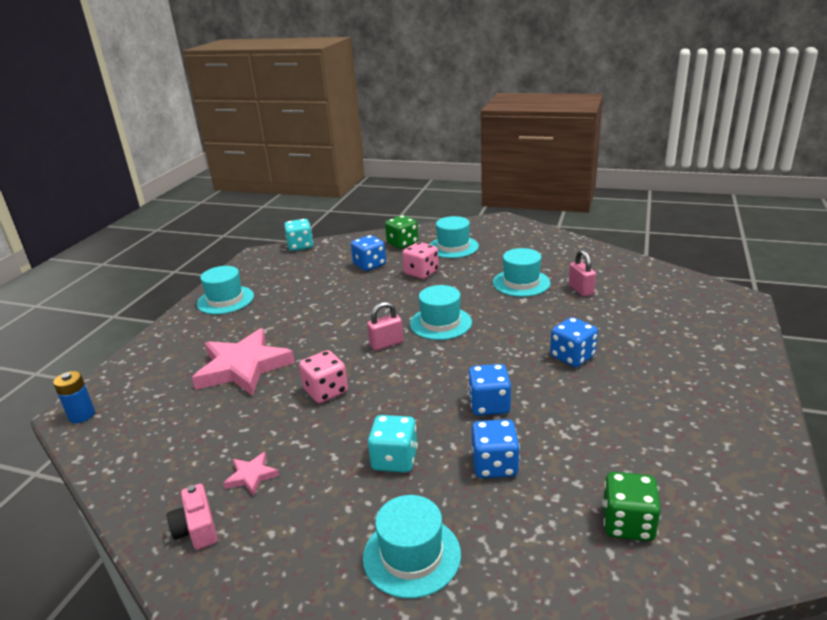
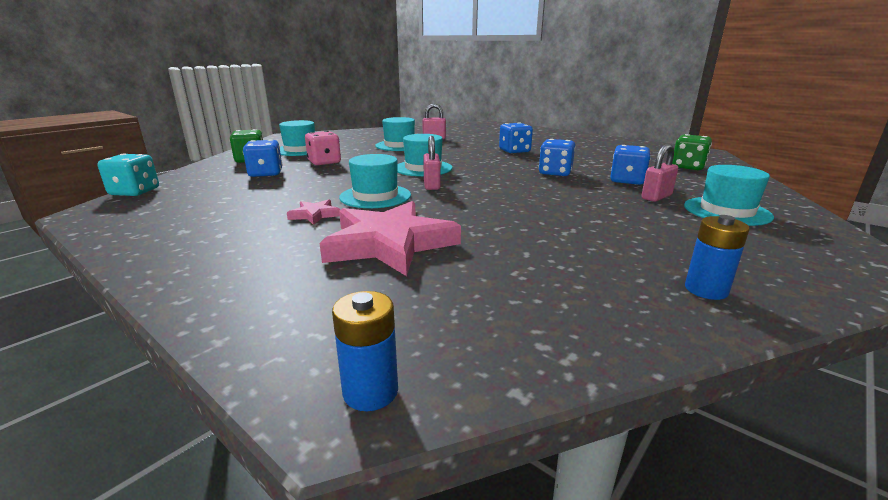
camera: 70 degrees left, 5 degrees down
pink camera [167,484,217,550] -> blue battery [685,215,750,300]
turquoise hat [197,266,254,314] -> turquoise hat moved to [339,154,411,208]
pink star [223,452,279,496] -> pink star moved to [287,199,340,225]
pink dice [299,350,348,403] -> none
turquoise dice [368,415,418,473] -> none
none -> pink padlock [641,144,678,202]

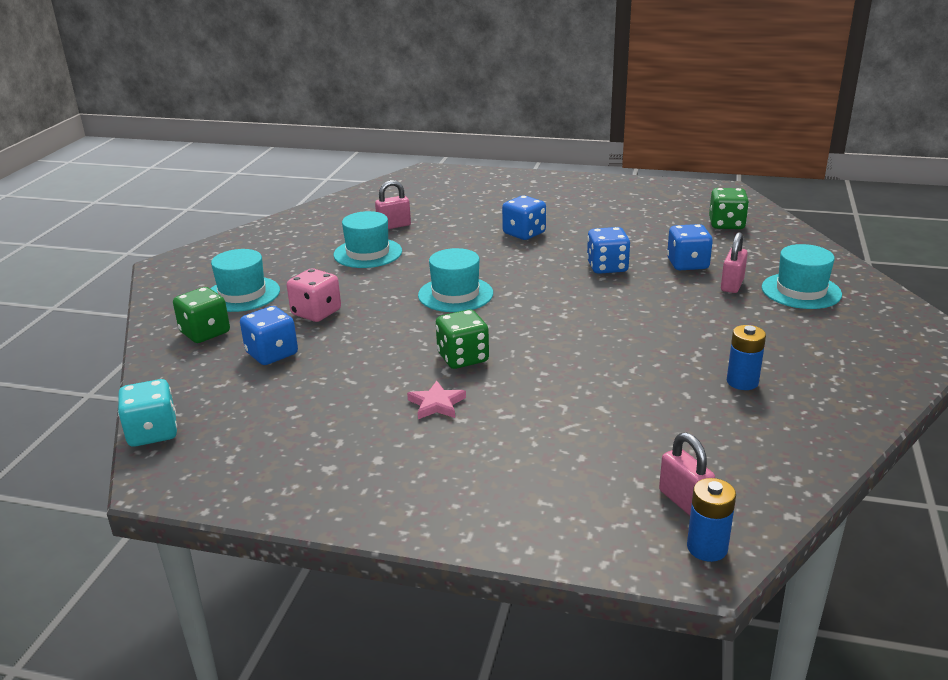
camera: 25 degrees left, 5 degrees up
pink star [319,201,461,276] -> none
turquoise hat [339,154,411,208] -> green dice [436,309,489,369]
pink padlock [423,136,441,190] -> pink padlock moved to [659,432,715,516]
blue battery [685,215,750,300] -> blue battery moved to [727,325,766,390]

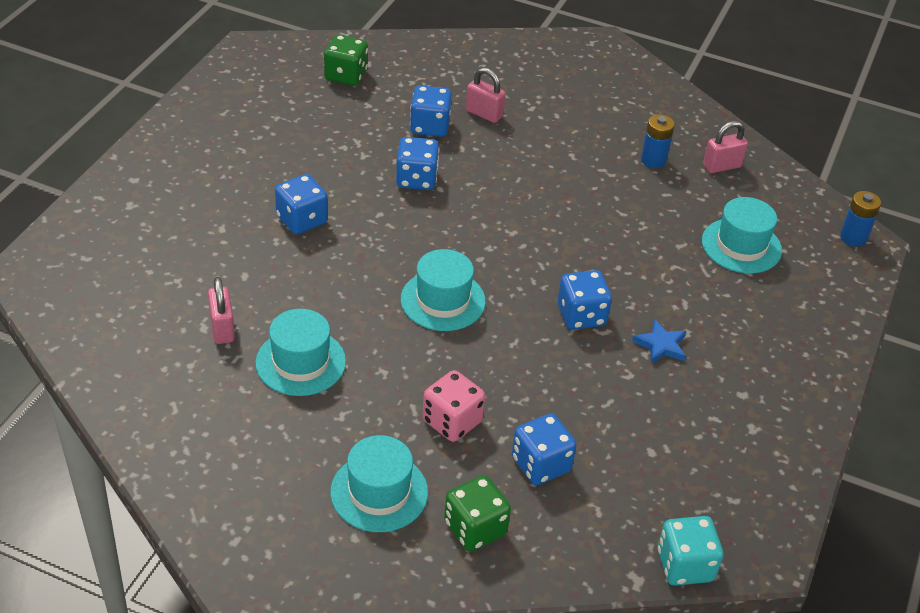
camera: 85 degrees left, 15 degrees up
pink star [407,381,466,419] -> blue star [632,319,686,364]
green dice [436,309,489,369] -> blue dice [558,270,612,330]
pink padlock [659,432,715,516] -> pink padlock moved to [703,121,748,173]
turquoise hat [762,244,842,309] -> turquoise hat moved to [702,197,782,273]

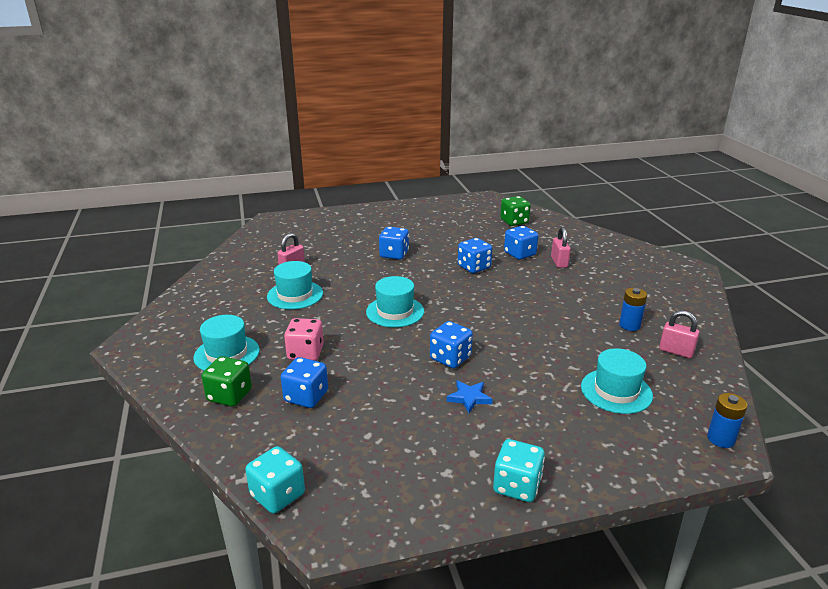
camera: 55 degrees right, 15 degrees down
none -> turquoise dice [493,439,545,502]

